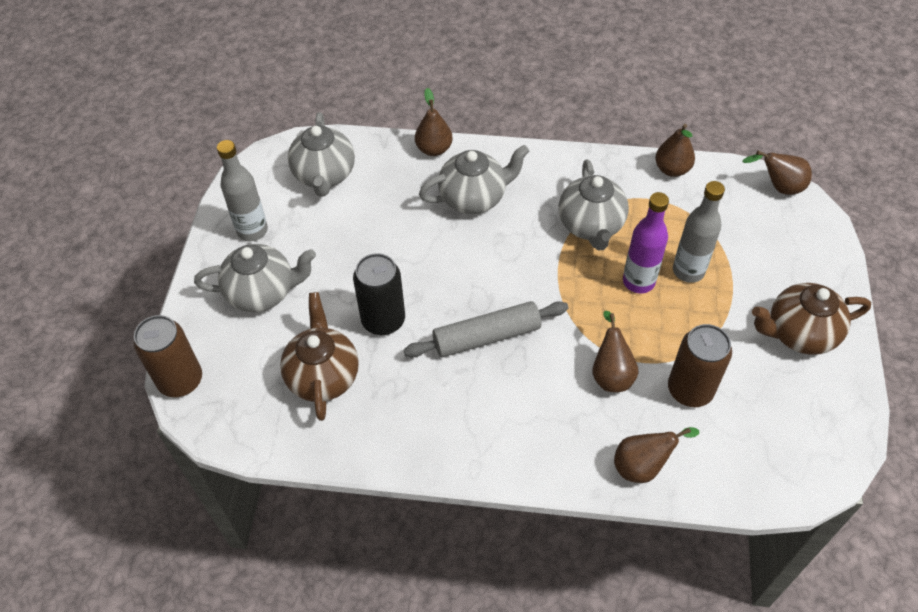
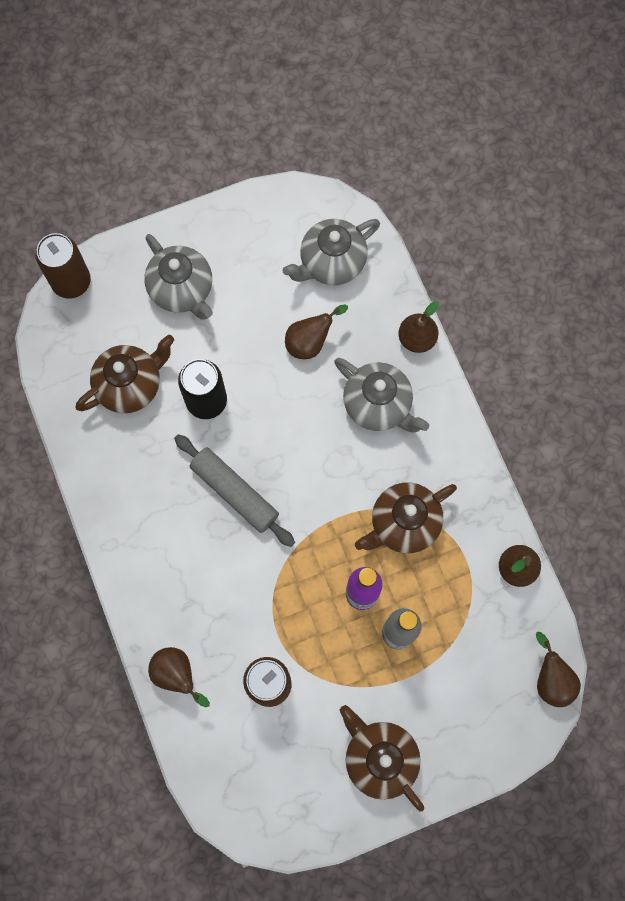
camera: 60 degrees right, 20 degrees up
grey bottle [217,140,268,241] -> none
grey teapot [559,160,629,250] -> brown teapot [355,483,457,553]
brown pear [592,311,639,392] -> brown pear moved to [285,305,348,359]

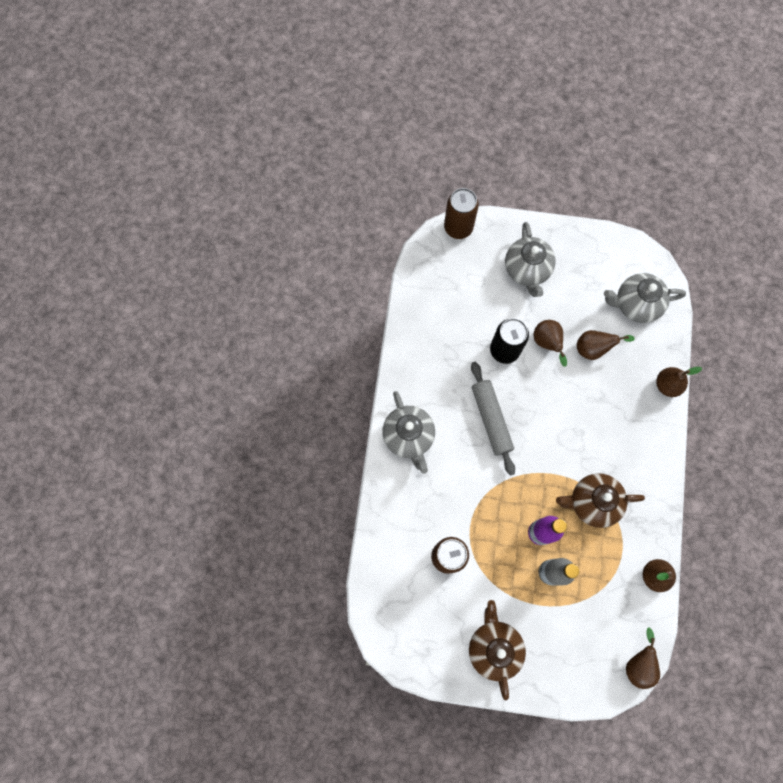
camera: 30 degrees right, 0 degrees up
brown teapot [76,335,174,413] -> none
brown pear [148,647,210,707] -> brown pear moved to [534,320,567,367]
grey teapot [334,358,429,433] -> grey teapot moved to [382,391,435,474]

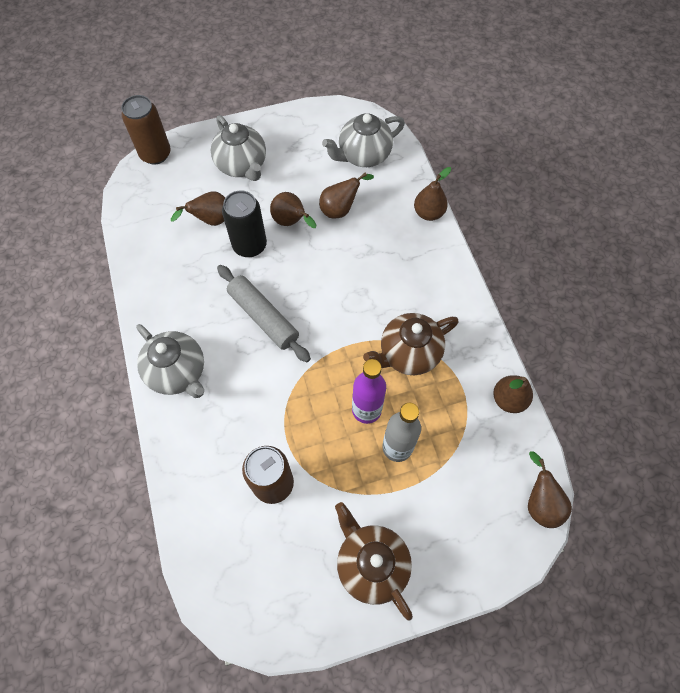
camera: 25 degrees left, 10 degrees down
none -> brown pear [171,191,225,226]

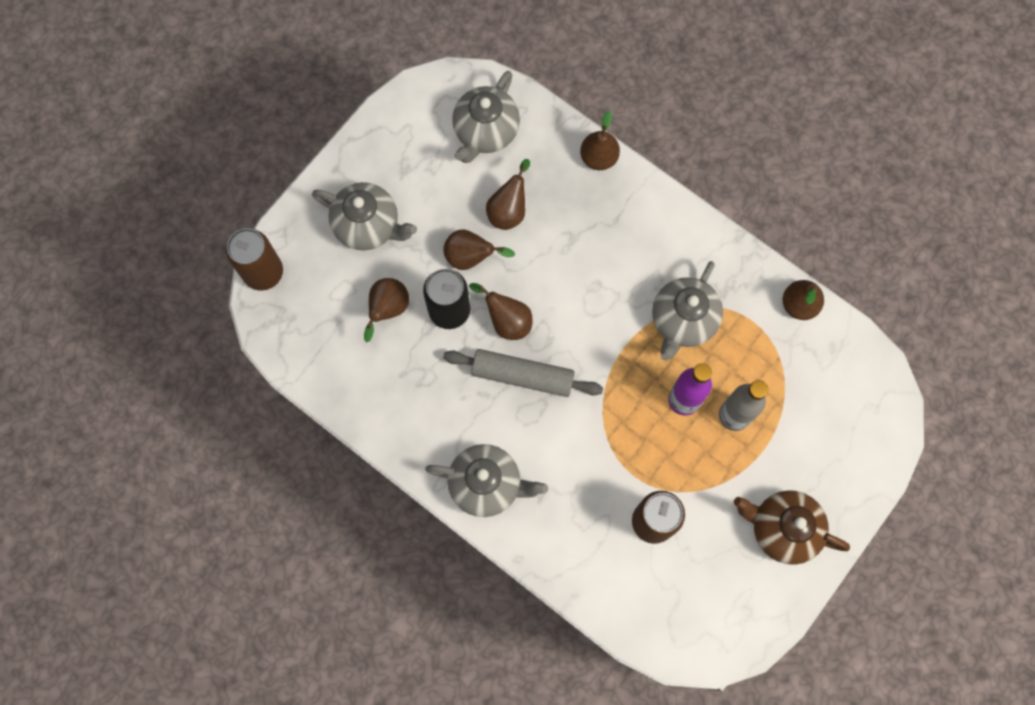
camera: 35 degrees left, 10 degrees up
brown teapot [363,313,458,375] -> grey teapot [652,261,723,361]
brown pear [528,451,572,528] -> brown pear moved to [469,283,533,340]

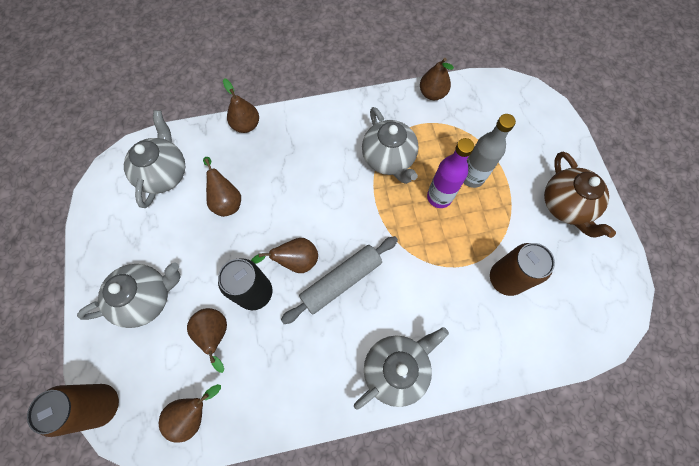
camera: 50 degrees left, 5 degrees down
brown pear [443,230,515,270] -> brown pear moved to [159,384,221,443]
grey teapot [452,71,520,163] -> grey teapot turned 150 degrees counterclockwise [124,110,185,208]
brown teapot [734,490,850,565] -> brown teapot turned 75 degrees counterclockwise [544,151,616,238]

